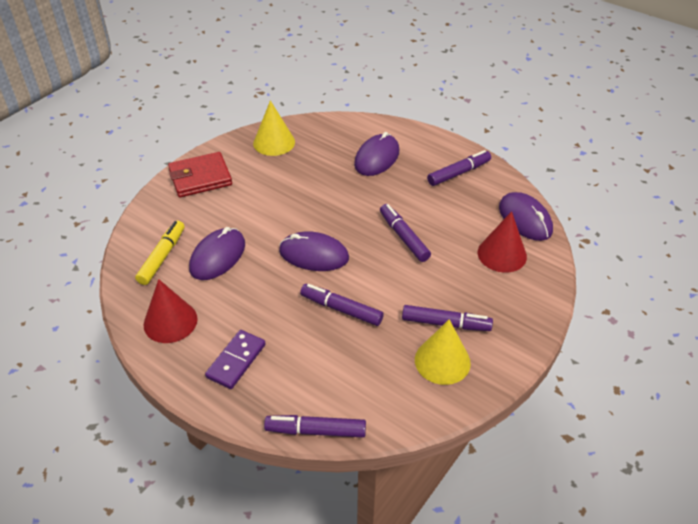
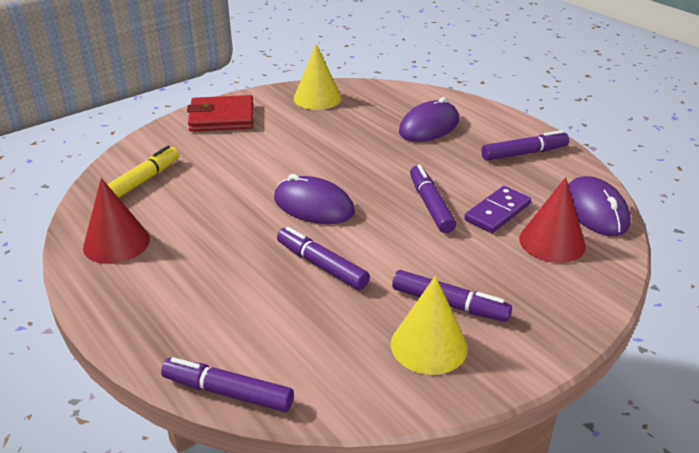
camera: 15 degrees right, 10 degrees down
purple mouse [189,227,245,280] -> none
purple domino [205,330,266,389] -> purple domino moved to [464,186,531,233]

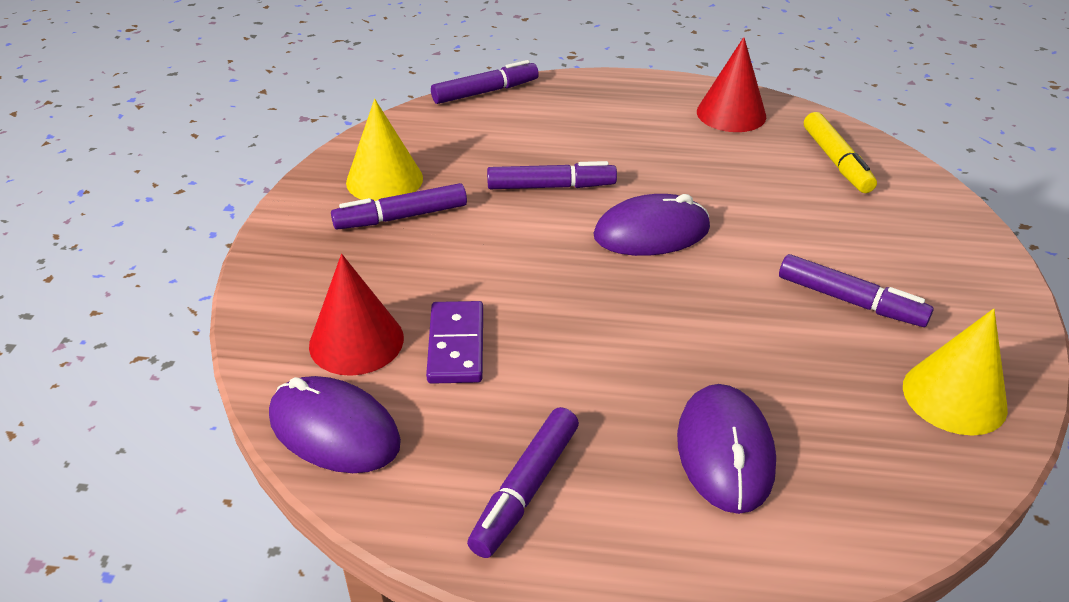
camera: 135 degrees right, 5 degrees up
red wallet [187,95,253,132] -> none
purple marker [410,165,456,233] -> purple marker moved to [779,254,934,327]

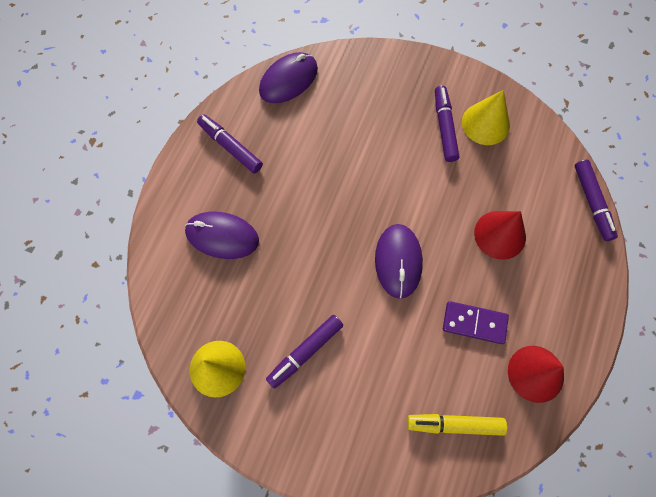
camera: 105 degrees right, 30 degrees up
red cone [309,254,404,376] -> red cone moved to [474,211,526,260]
purple domino [426,301,483,384] -> purple domino moved to [443,301,509,344]
purple marker [487,161,617,189] -> none

